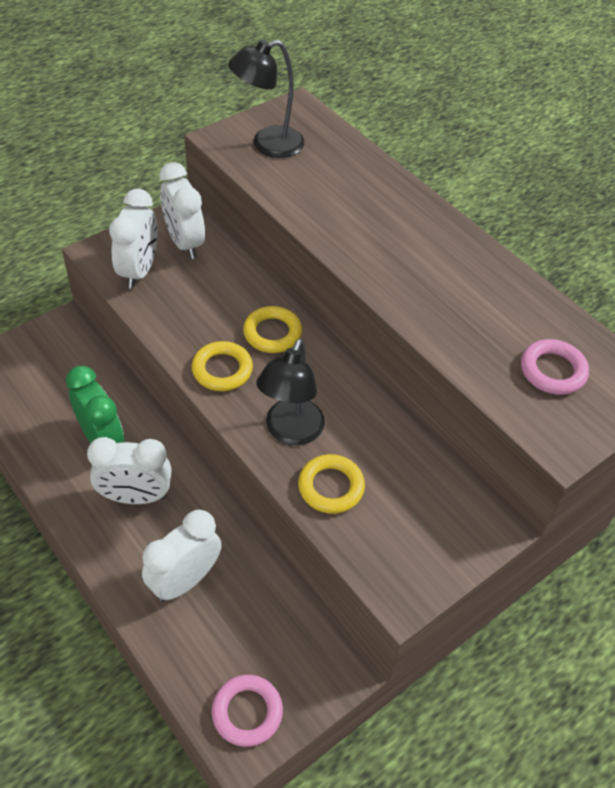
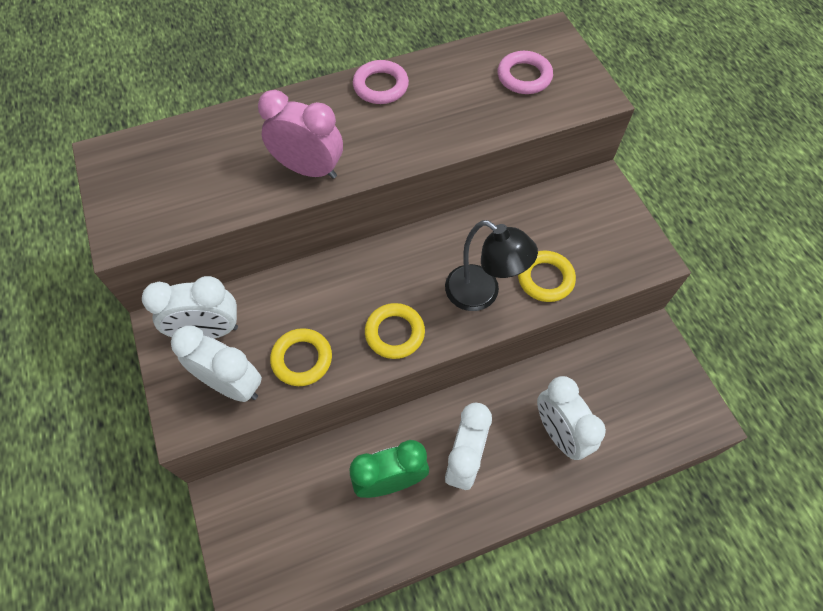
camera: 70 degrees left, 10 degrees up
pink ring [212,675,283,747] -> pink ring moved to [353,60,409,104]
black lamp [228,40,304,158] -> none
yellow ring [243,306,302,353] -> yellow ring moved to [270,328,332,386]
none -> pink clock [258,90,343,179]

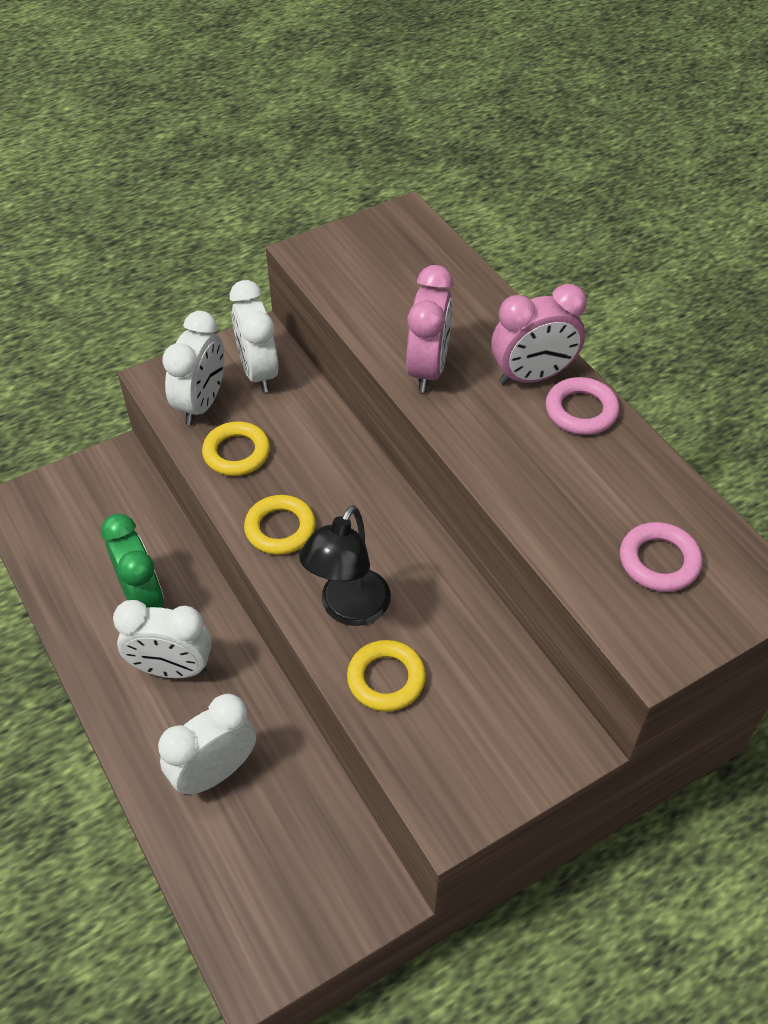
camera: 80 degrees right, 10 degrees down
none -> pink clock [491,284,587,385]

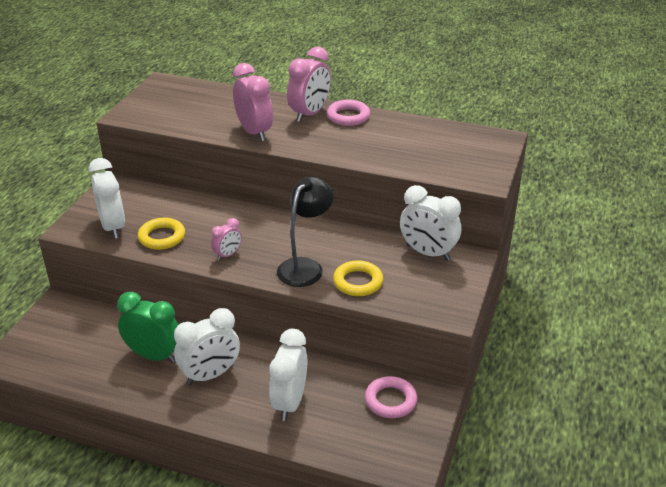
camera: 40 degrees left, 15 degrees down
white clock [230,280,279,393] -> white clock moved to [400,185,461,261]
yellow ring [244,495,316,555] -> pink clock [211,218,242,261]
black lamp [299,505,391,626] -> black lamp turned 135 degrees counterclockwise [277,177,334,287]
pink ring [620,522,702,592] -> pink ring moved to [365,376,417,418]

